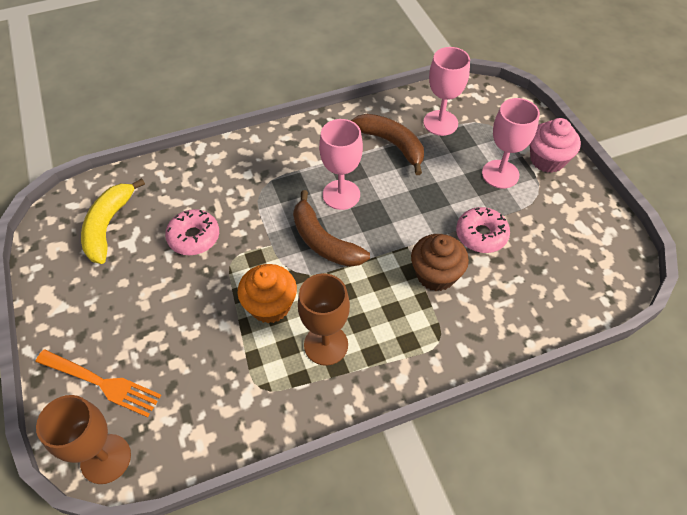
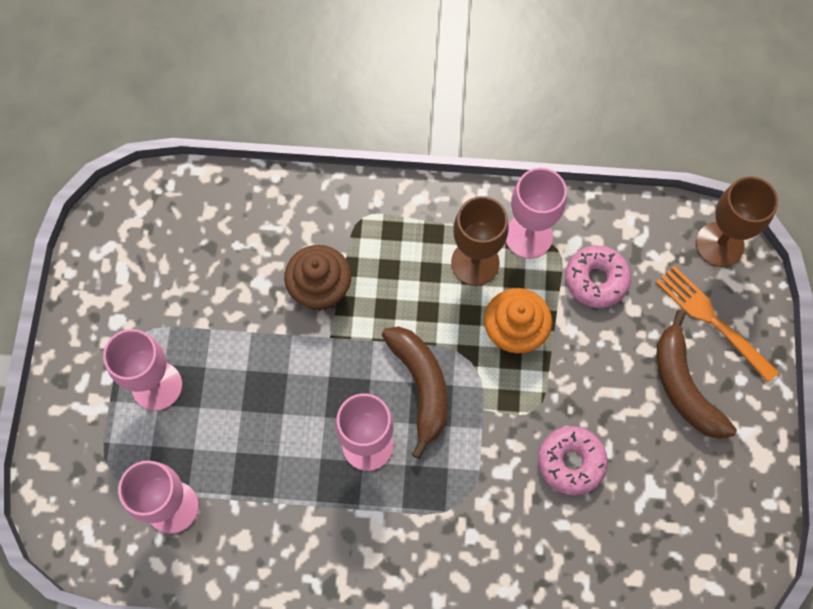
camera: 155 degrees left, 15 degrees up
yellow banana [81,178,145,264] -> none
brown banana [351,114,424,175] -> brown banana moved to [657,310,737,439]
pink donut [456,207,510,253] -> pink donut moved to [565,246,631,308]
pink cupcake [530,118,581,173] -> none
none -> pink goblet [506,168,567,259]

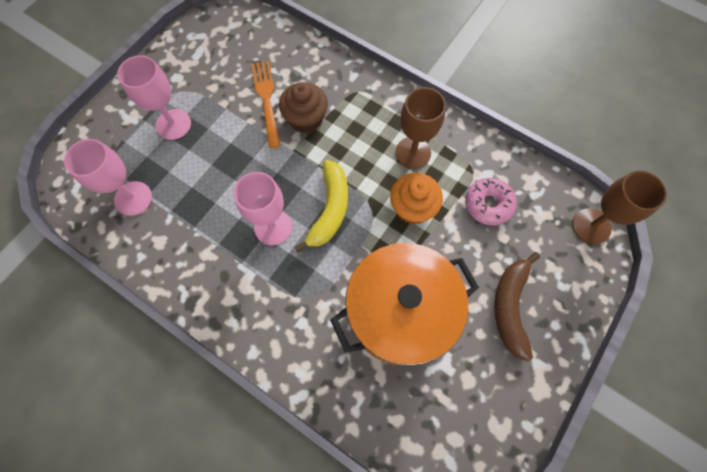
camera: 30 degrees right, 0 degrees up
brown banana [382,327,448,459] -> yellow banana [295,160,348,252]
pink goblet [506,168,567,259] -> none
pink donut [538,426,608,495] -> orange pot [330,243,479,366]
orange fork [656,266,779,383] -> orange fork moved to [251,61,281,148]

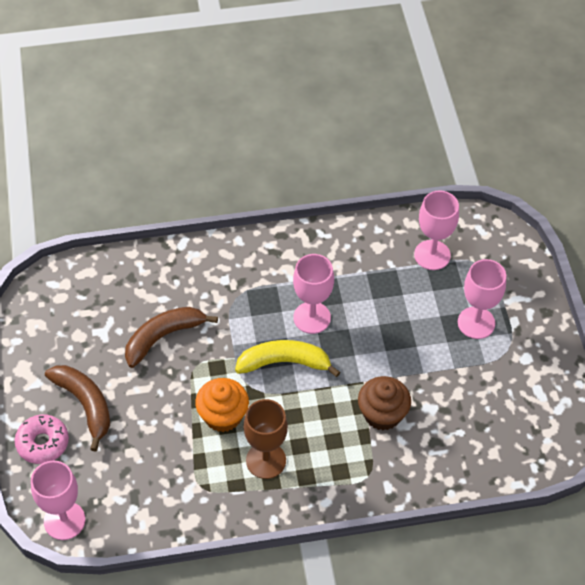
camera: 135 degrees right, 15 degrees down
orange fork [251,61,281,148] -> none
yellow banana [295,160,348,252] -> yellow banana turned 120 degrees clockwise [235,340,341,377]
orange pot [330,243,479,366] -> brown banana [125,307,218,368]
pink donut [465,178,517,226] -> pink donut moved to [15,414,69,464]
brown goblet [572,171,667,244] -> pink goblet [31,461,85,540]

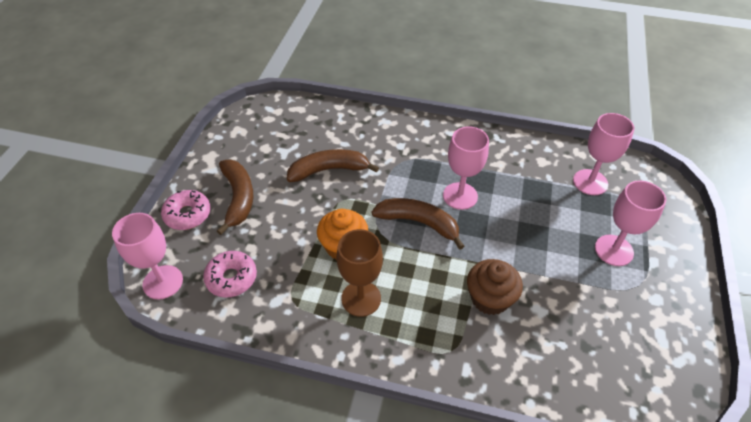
camera: 25 degrees right, 5 degrees down
yellow banana [235,340,341,377] -> brown banana [371,198,465,250]
none -> pink donut [203,251,257,298]

